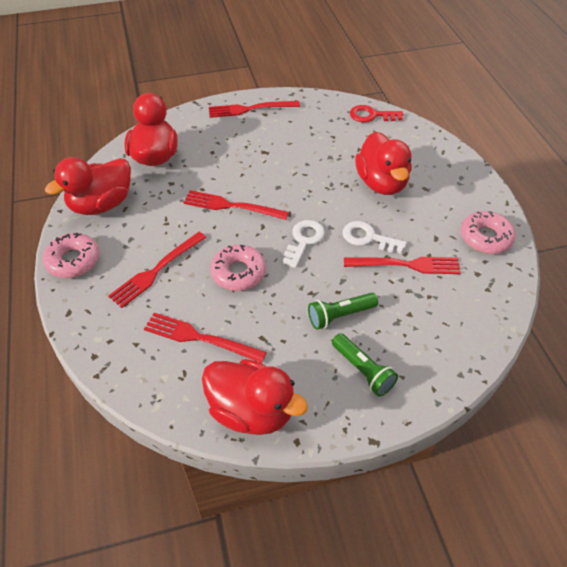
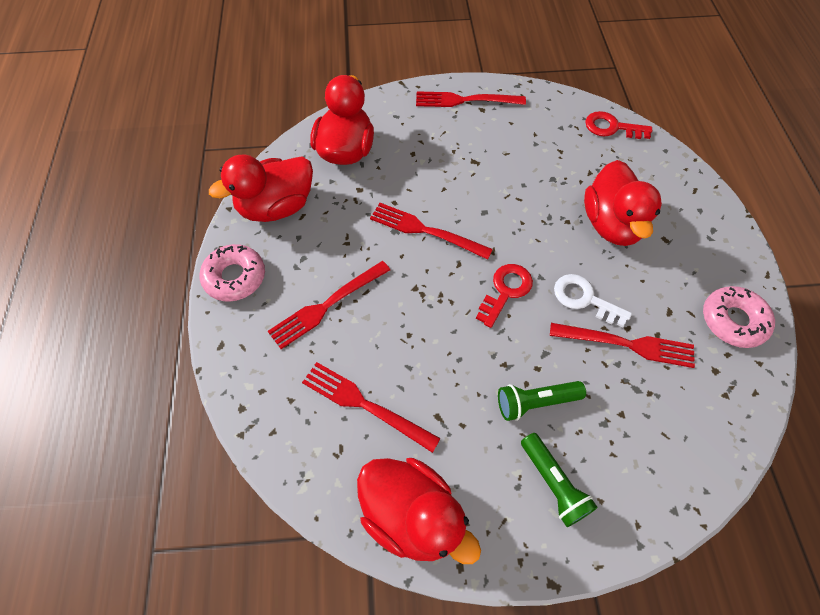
camera: 10 degrees right, 10 degrees up
pink donut [210,245,266,291] -> none
white key [282,220,325,268] -> red key [476,264,533,328]

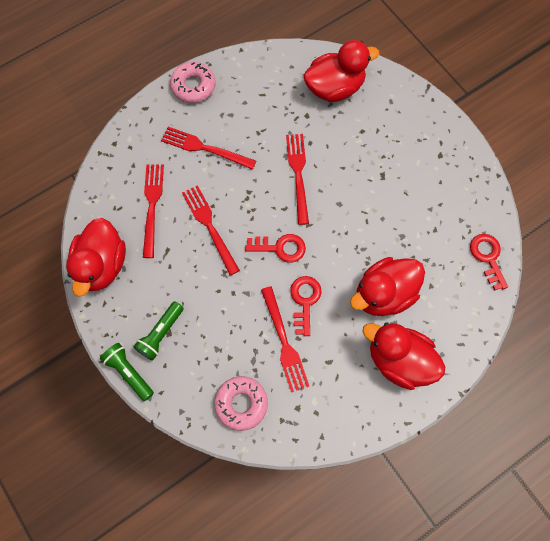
camera: 60 degrees right, 10 degrees up
red duck [209,154,313,222] -> red duck moved to [362,322,445,390]
red fork [416,91,526,107] -> red fork moved to [182,185,240,275]
green flashlight [498,381,586,421] -> green flashlight moved to [100,343,154,401]
white key [554,274,632,327] -> red key [290,276,321,336]
pink donut [703,286,775,348] -> pink donut moved to [214,376,268,431]

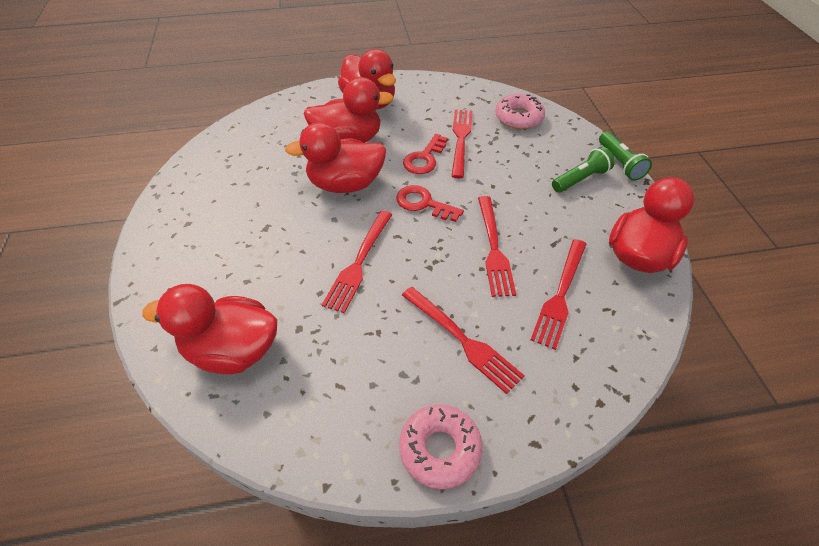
camera: 155 degrees left, 20 degrees down
red key [470,234,508,291] -> none
none -> red duck [285,122,386,193]

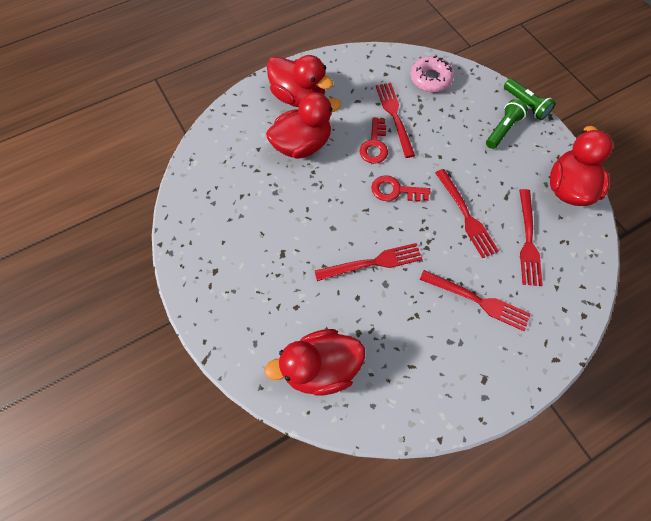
camera: 20 degrees left, 15 degrees up
red duck [285,122,386,193] -> none
red fork [322,211,393,313] -> red fork turned 105 degrees counterclockwise [315,243,422,281]
pink donut [399,404,483,489] -> none

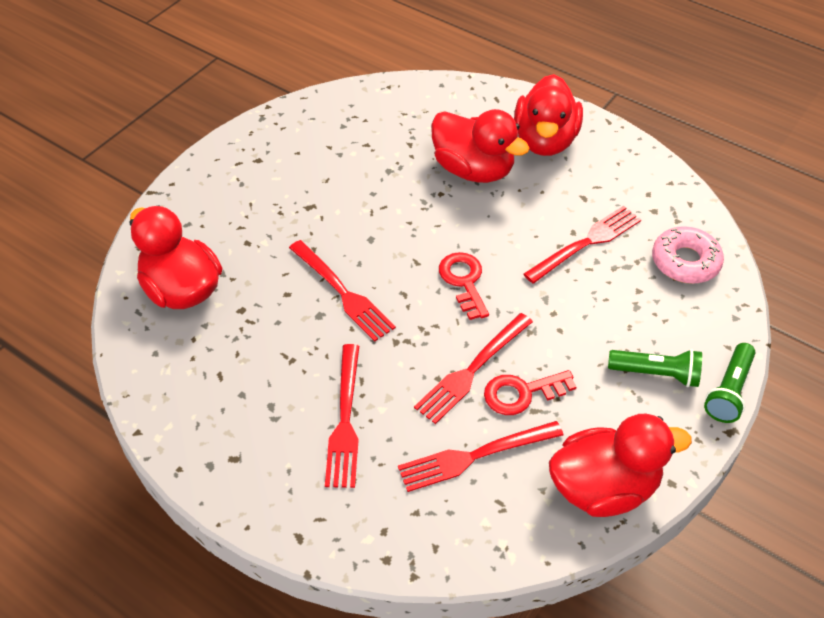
camera: 65 degrees right, 15 degrees down
red key [360,117,388,164] -> red key moved to [484,370,577,415]

